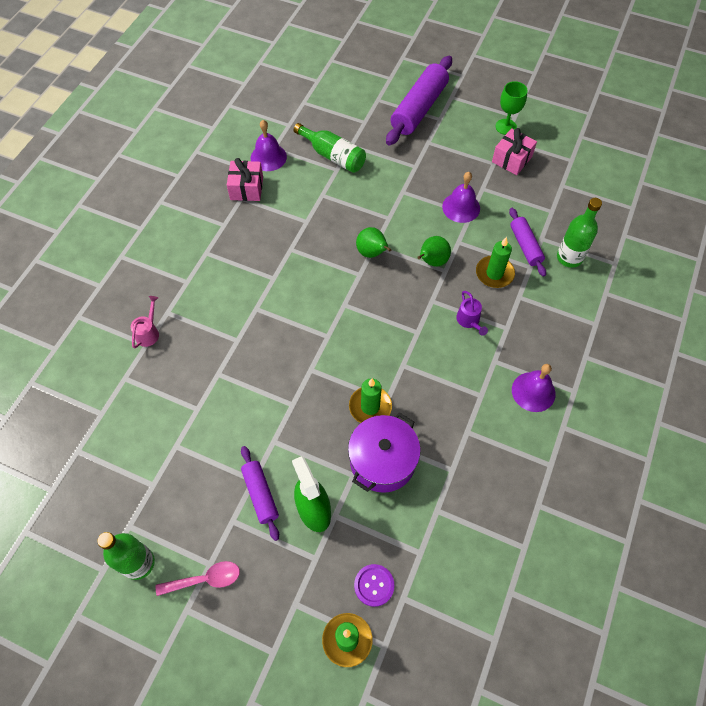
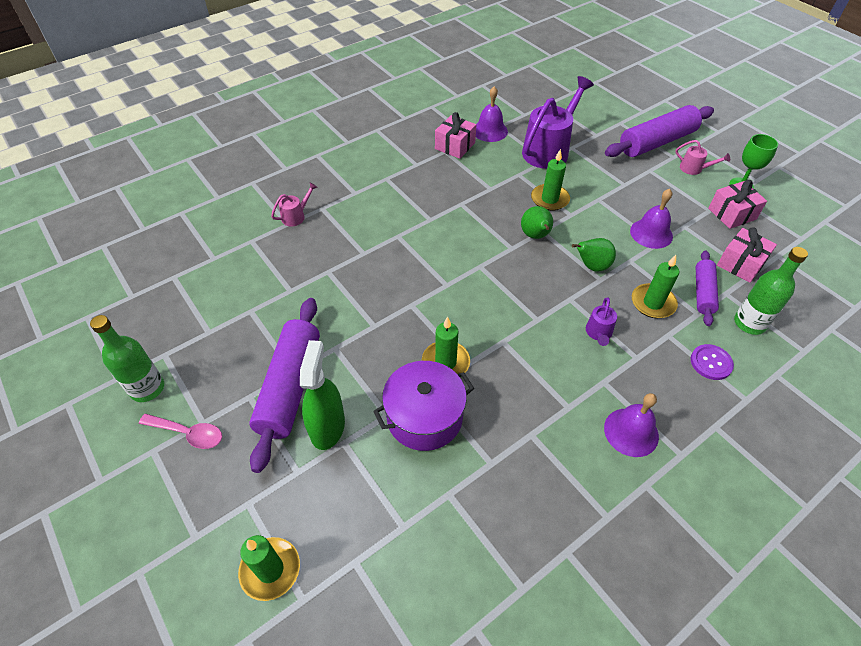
camera: 30 degrees right, 10 degrees down
purple rolling pin [241,446,279,541] -> purple rolling pin [249,298,320,473], size x1.78
green bottle [294,123,366,173] -> purple watering can [522,76,594,169]
purple button [354,564,394,607] -> purple button moved to [691,344,734,380]
none -> green candle [531,149,570,211]
none -> pink watering can [675,140,730,175]
none -> pink gift [717,227,777,283]

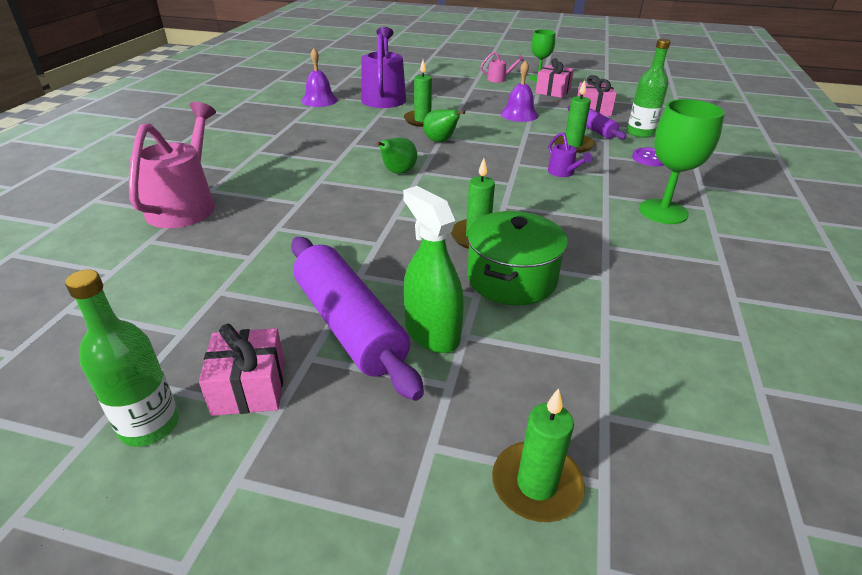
camera: 40 degrees left, 15 degrees down
pink spoon [139,414,222,449] -> none
pink watering can [271,182,318,226] -> pink watering can [129,102,216,228], size x2.20
purple pot [373,361,474,451] -> green pot [467,211,568,305]
pink gift [435,112,476,159] -> pink gift moved to [199,324,285,416]
green pear [572,238,616,272] -> green pear moved to [376,137,417,174]
purple bell [604,393,659,457] -> green goblet [639,99,725,224]
purple rolling pin [605,105,714,157] -> none

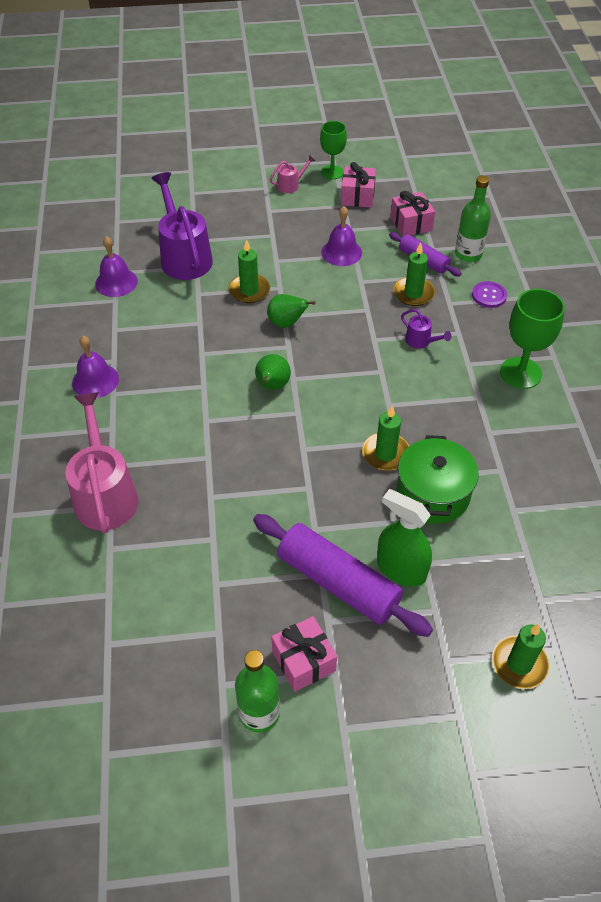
camera: 20 degrees left, 15 degrees up
none -> purple bell [72,336,119,398]

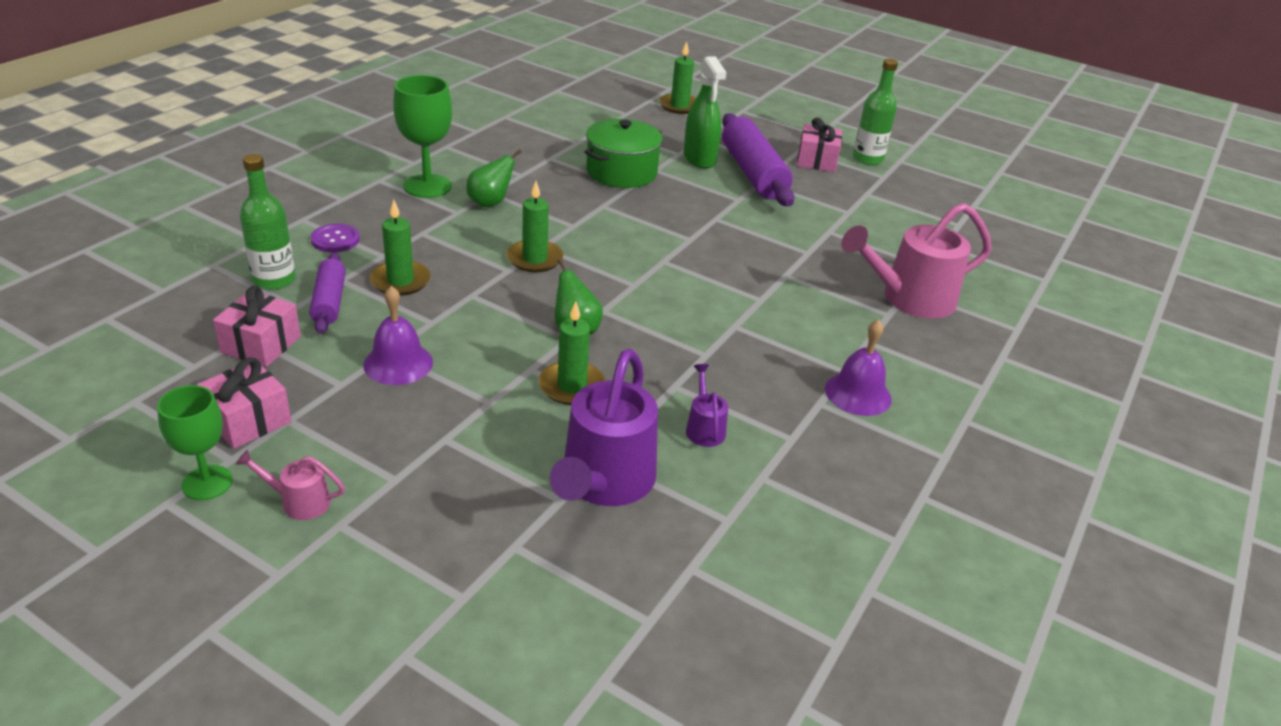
camera: 145 degrees left, 15 degrees down
pink watering can [65,392,138,533] -> pink watering can turned 45 degrees clockwise [841,203,992,318]
purple bell [95,236,138,297] -> none
green pear [255,354,291,390] -> green pear moved to [467,149,522,207]
green candle [362,406,409,471] -> green candle moved to [506,181,563,272]
purple watering can [401,309,452,349] -> purple watering can moved to [686,364,728,447]

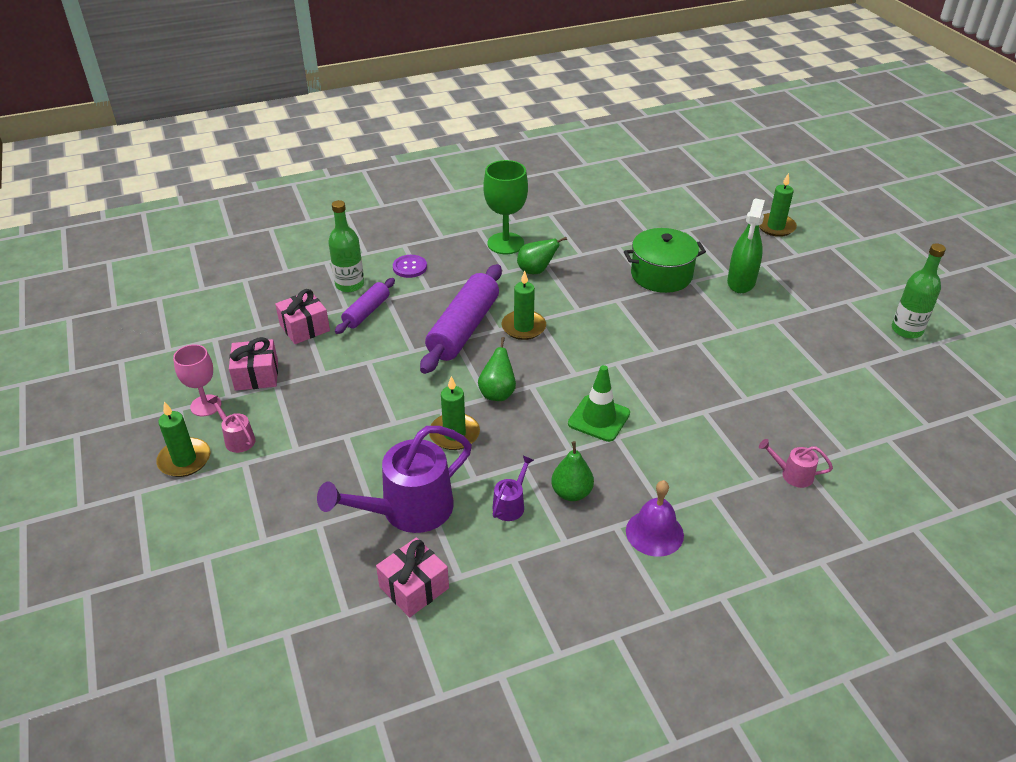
camera: 40 degrees right, 5 degrees up
green goblet [157,385,233,500] -> pink goblet [173,344,221,416]
purple bell [363,286,433,385] -> none
green candle [370,200,431,296] -> green candle moved to [156,402,210,477]
purple rolling pin [722,113,795,206] -> purple rolling pin moved to [420,264,502,374]
pink gift [797,118,842,172] -> pink gift moved to [376,537,449,618]
pink watering can [841,203,992,318] -> pink watering can [759,439,833,488], size x0.46
none -> green pear [551,441,594,501]
none -> green traffic cone [568,365,630,442]

